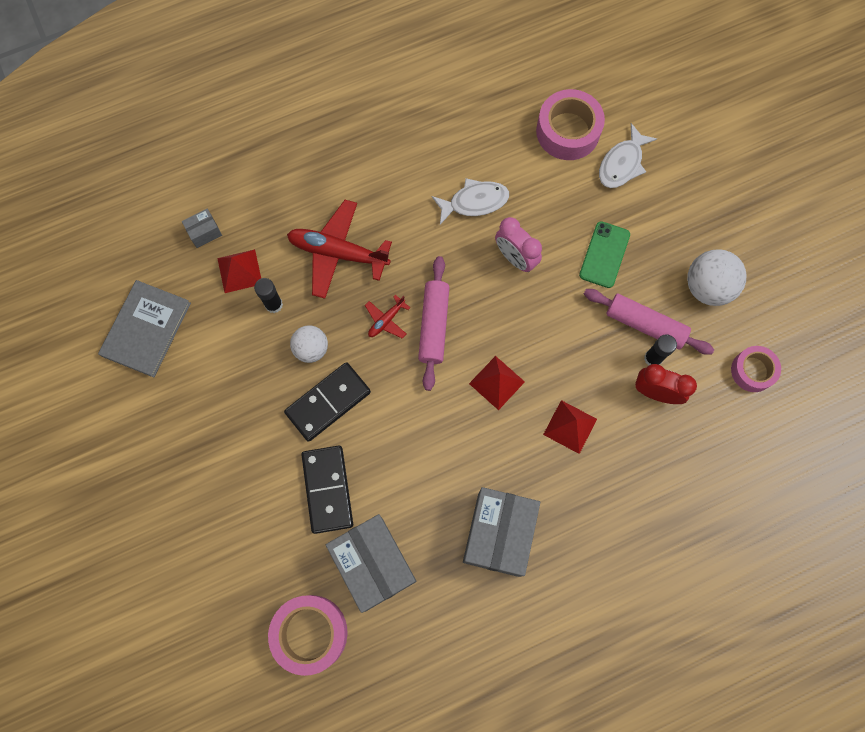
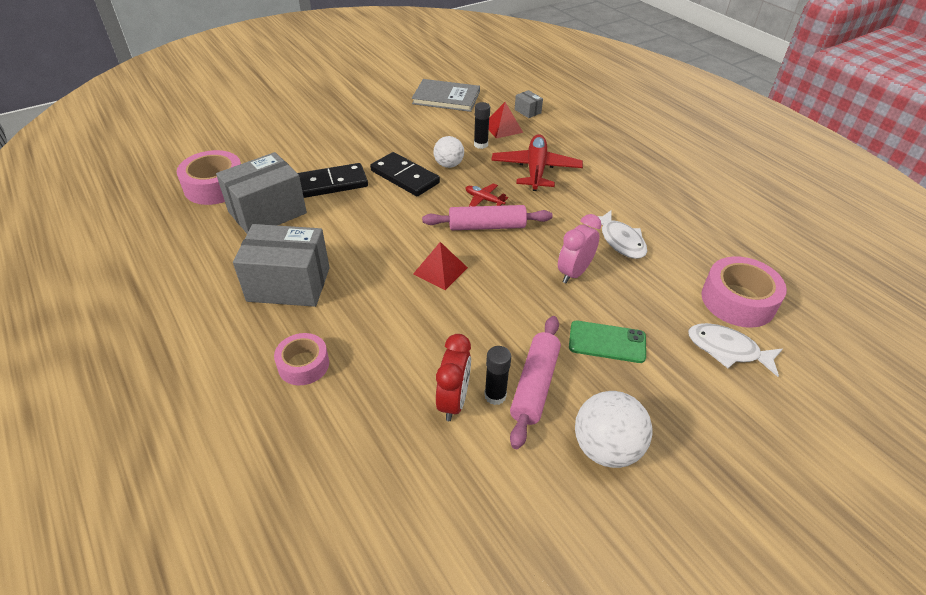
camera: 80 degrees right, 30 degrees down
red pyramid [543,400,597,454] -> none
pink tape [731,346,781,392] -> pink tape moved to [274,333,329,385]

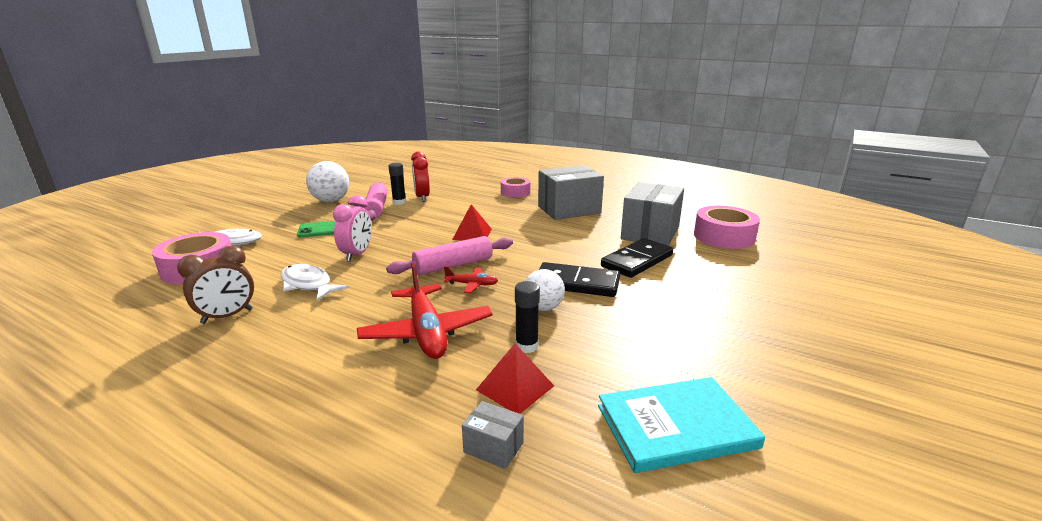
camera: 155 degrees right, 20 degrees down
grey book [412,79,480,112] -> turquoise book [598,377,765,473]
none -> brown clock [177,246,254,324]

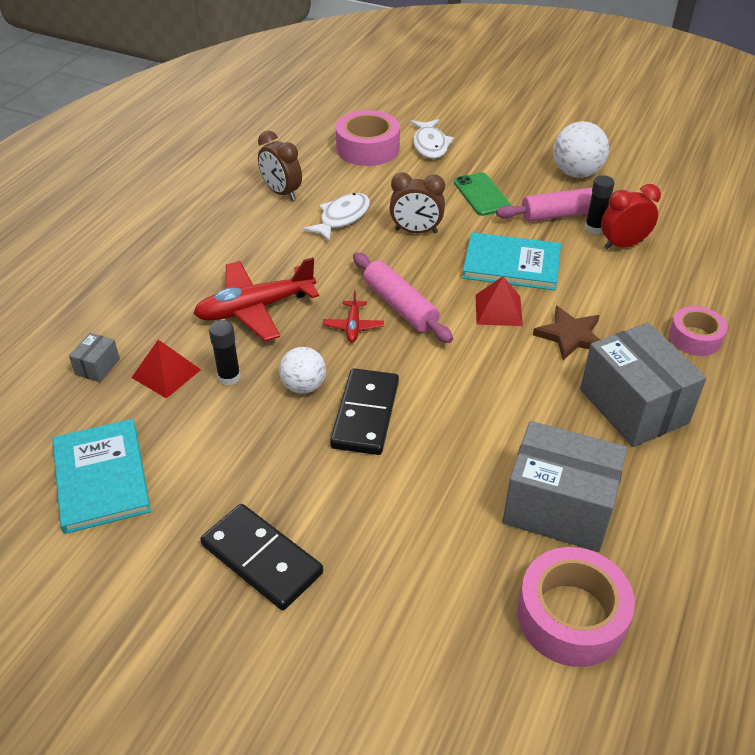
camera: 85 degrees right, 20 degrees up
pink clock [333,195,372,262] -> brown clock [389,172,445,233]
black domino [601,238,673,278] -> black domino moved to [200,504,323,610]
none -> turquoise book [462,232,561,290]
none -> brown star [533,306,600,360]

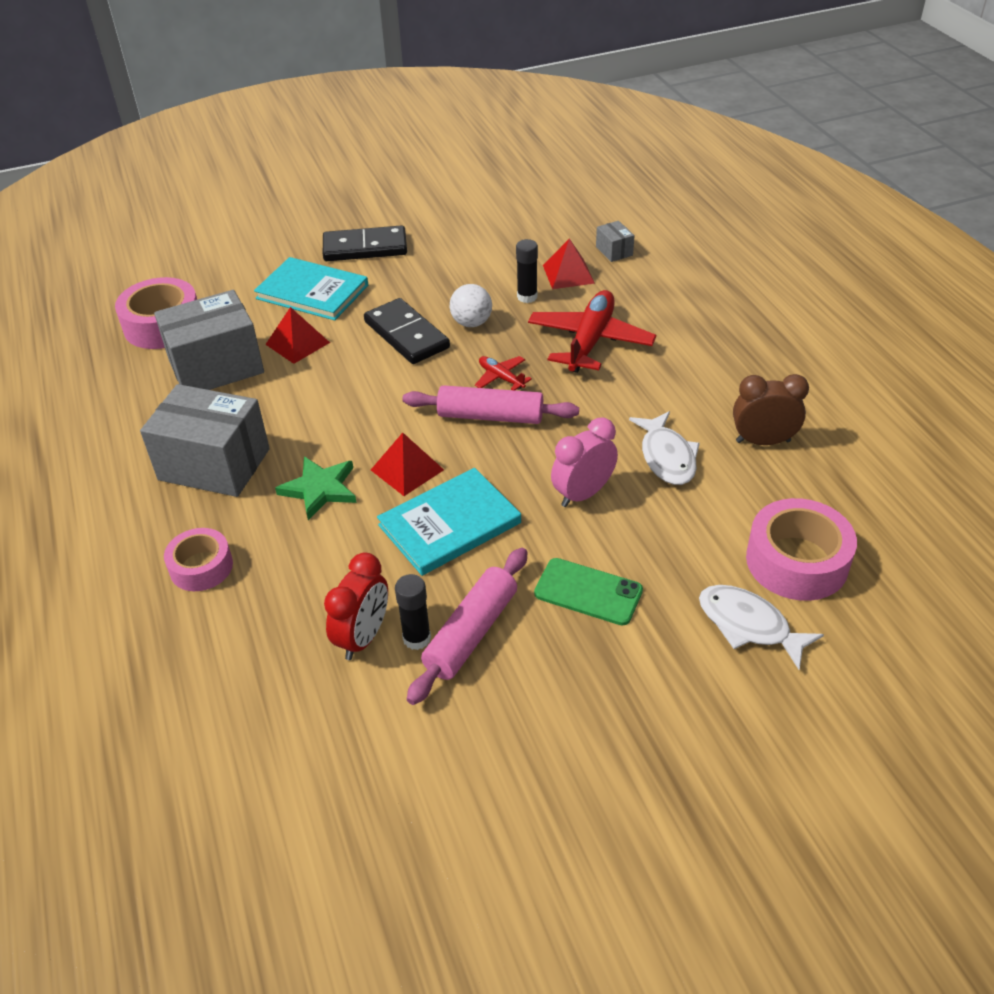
camera: 135 degrees right, 0 degrees up
turquoise book [52,419,151,534] -> turquoise book moved to [254,257,368,321]
brown clock [389,172,445,233] -> pink clock [551,417,618,507]
brown star [533,306,600,360] -> green star [275,456,356,520]
white ball [553,121,609,178] -> none
none -> red pyramid [265,307,330,364]

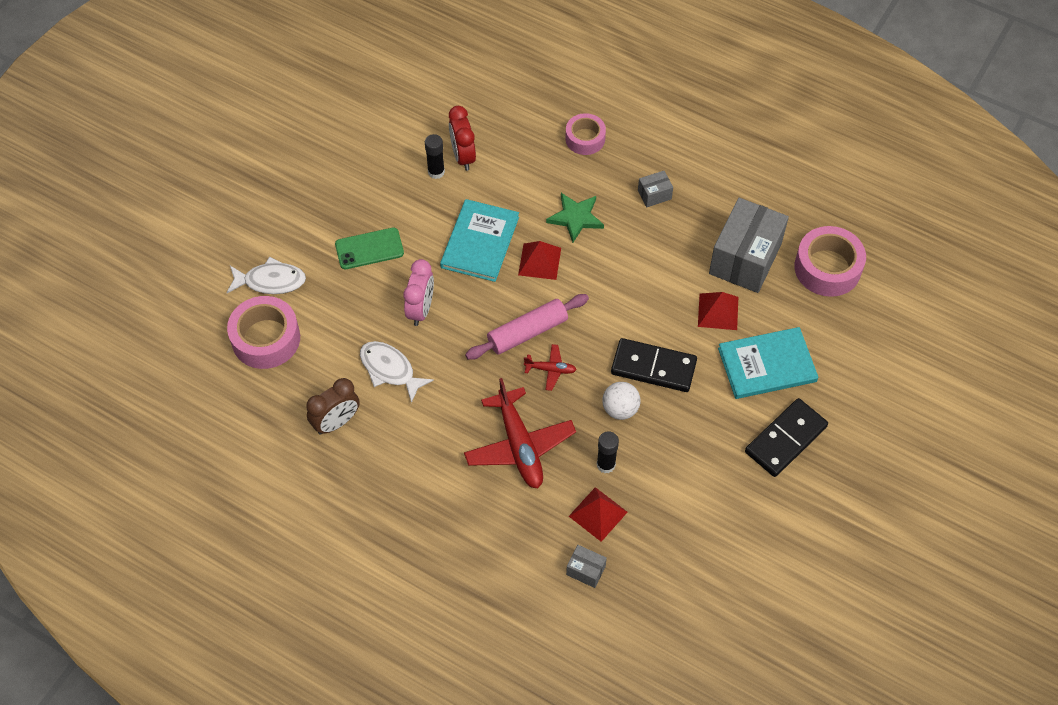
camera: 140 degrees right, 15 degrees up
grey box [140,384,270,497] -> grey box [638,171,673,207], size x0.43
pink rolling pin [407,548,528,705] -> none

